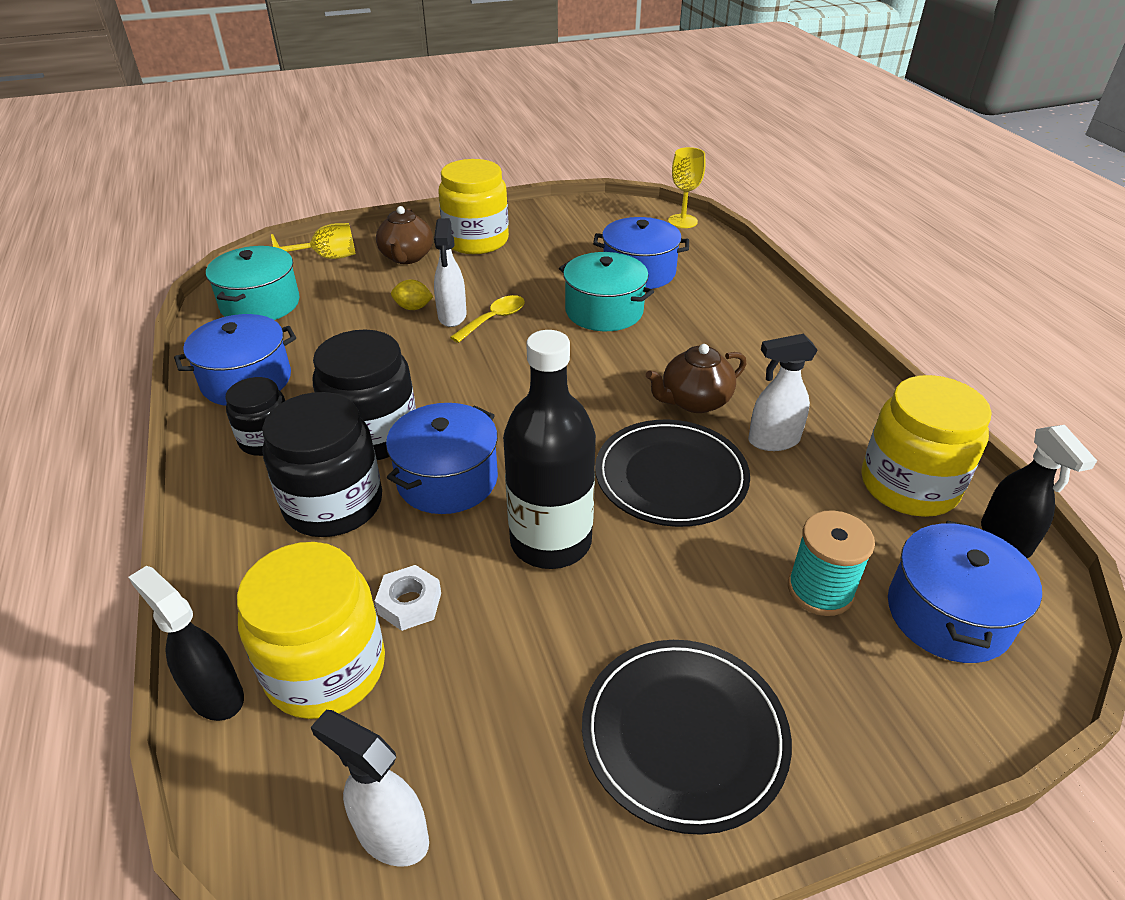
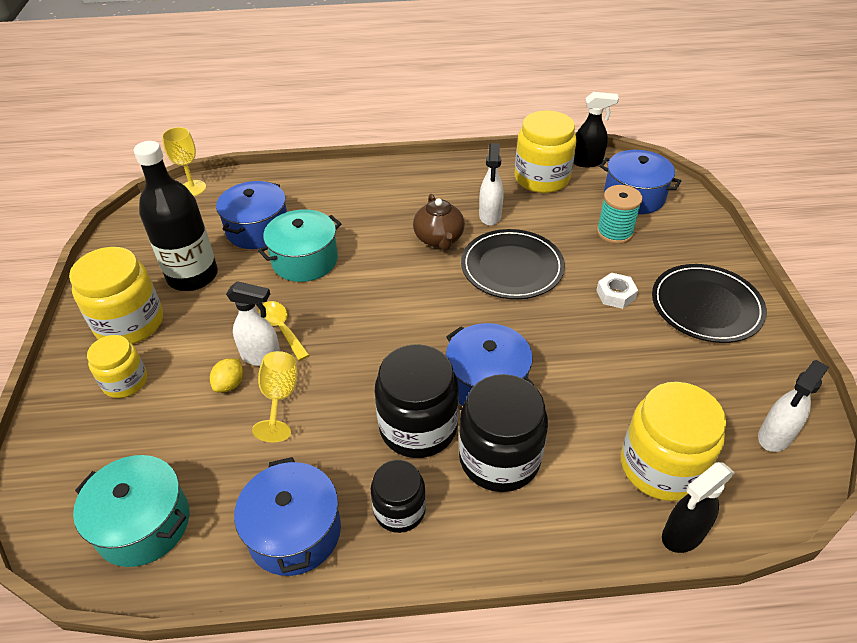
camera: 75 degrees left, 5 degrees up
yellow goblet [271,223,356,259] -> yellow goblet moved to [252,351,297,442]
white nut [375,565,441,631] -> white nut moved to [596,273,638,309]
brown teapot [376,206,433,264] -> yellow jar [87,335,147,398]
black bottle [503,330,596,569] -> black bottle moved to [134,141,218,291]

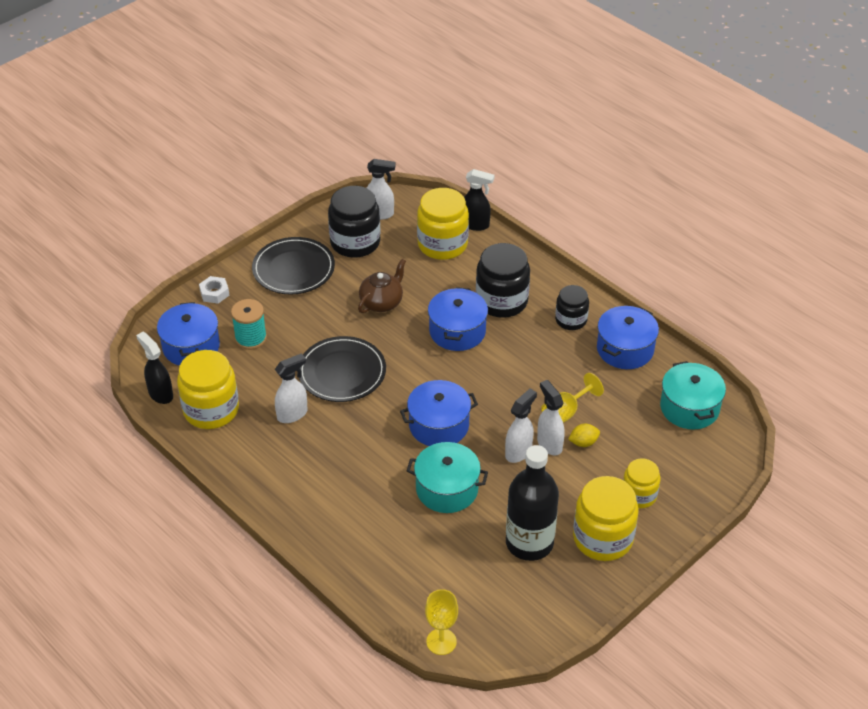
camera: 130 degrees left, 0 degrees up
blue pot [216,181,287,249] -> blue pot moved to [400,380,478,446]
yellow spoon [259,301,310,361] -> white spray bottle [505,389,537,463]
black jar [375,344,459,458] -> black jar moved to [328,186,380,258]
brown teapot [413,194,465,250] -> brown teapot moved to [358,259,406,313]
white nut [596,273,638,309] -> white nut moved to [199,276,230,304]

